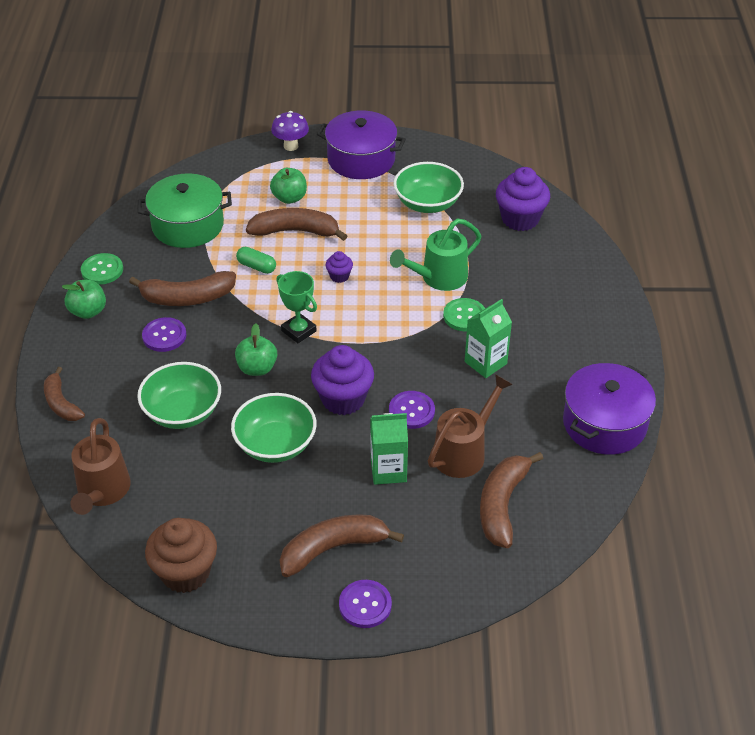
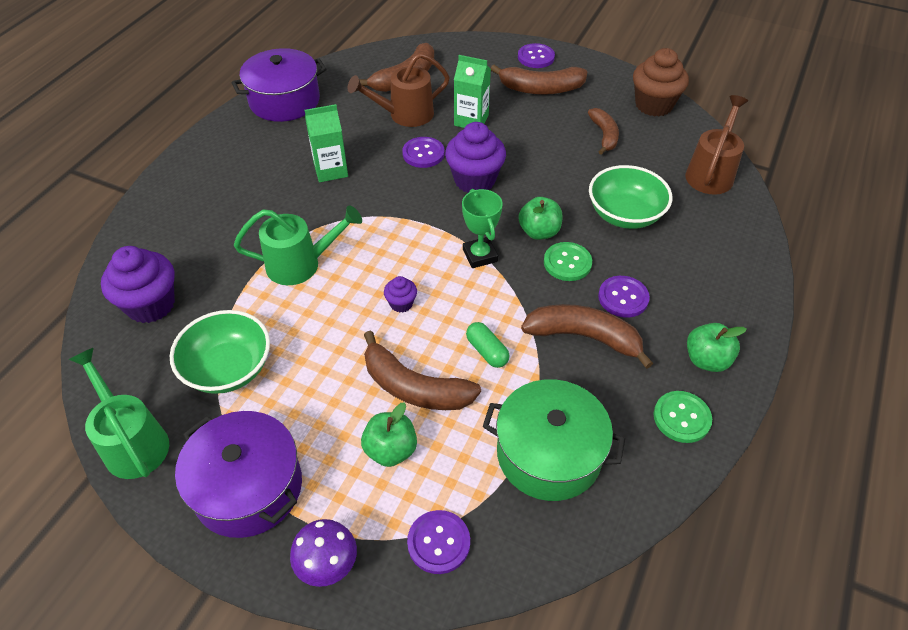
camera: 155 degrees left, 5 degrees up
brown banana [44,367,85,421] -> brown banana moved to [588,108,619,155]
green bowl [231,393,317,463] -> none
green button [443,298,485,331] -> green button moved to [544,242,592,281]
none -> green watering can [69,348,169,479]
none -> purple button [407,510,470,574]

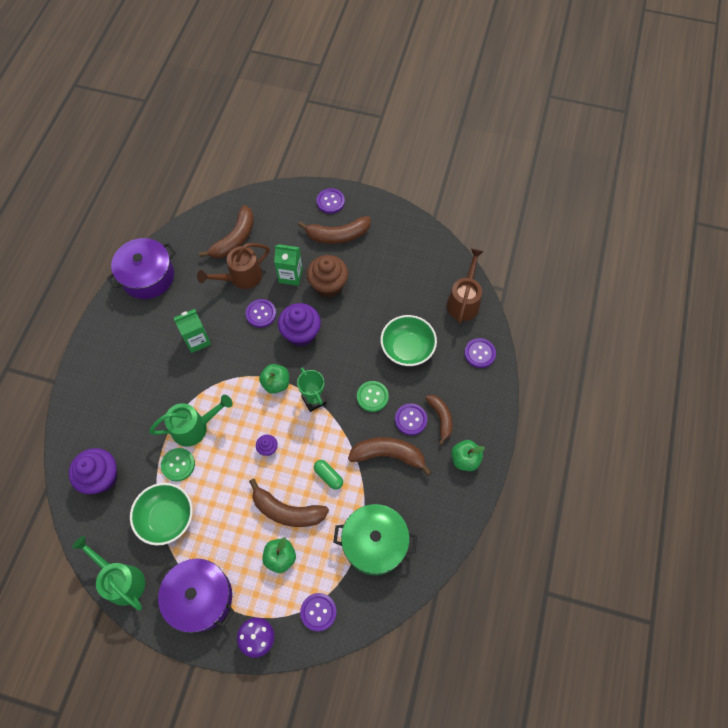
camera: 10 degrees left, 15 degrees up
green apple [518,197,562,240] -> green apple moved to [259,364,289,394]
brown banana [588,108,619,155] -> brown banana moved to [426,395,453,445]
brown cupcake [633,48,689,117] -> brown cupcake moved to [307,255,348,298]
green button [654,391,712,443] -> green button moved to [161,448,195,481]
none -> purple button [464,338,496,368]

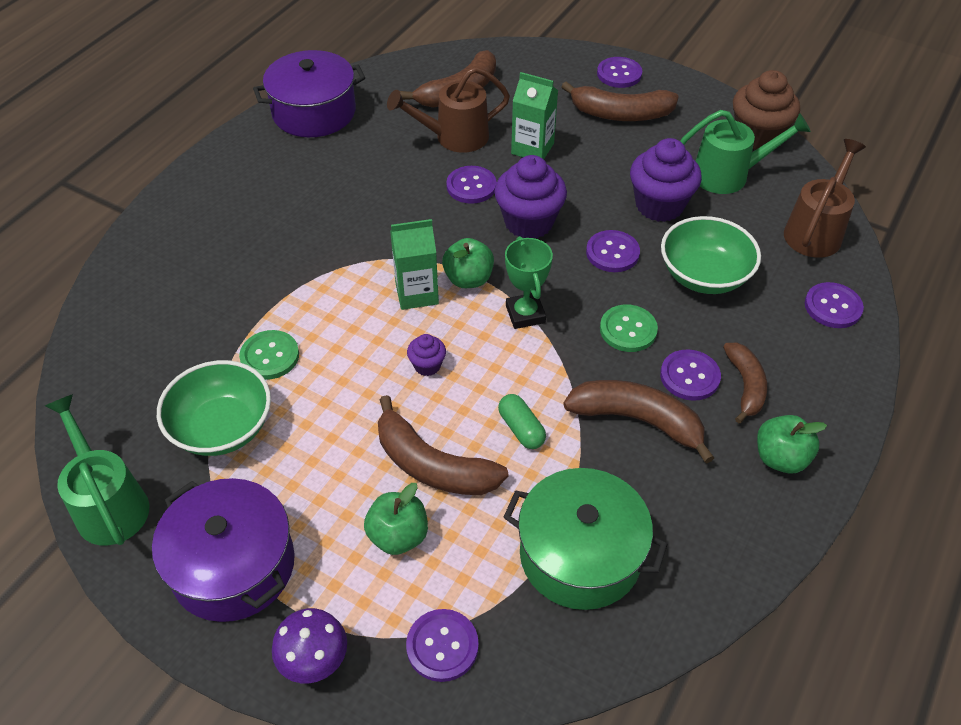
camera: 15 degrees right, 15 degrees down
purple cupcake [69,448,118,494] -> purple cupcake moved to [630,138,702,222]
green watering can [149,395,233,447] -> green watering can moved to [680,110,811,194]
green carton [174,309,211,353] -> green carton moved to [390,219,439,310]
brown cupcake [307,255,348,298] -> brown cupcake moved to [733,70,800,150]
none -> purple button [586,230,640,272]

